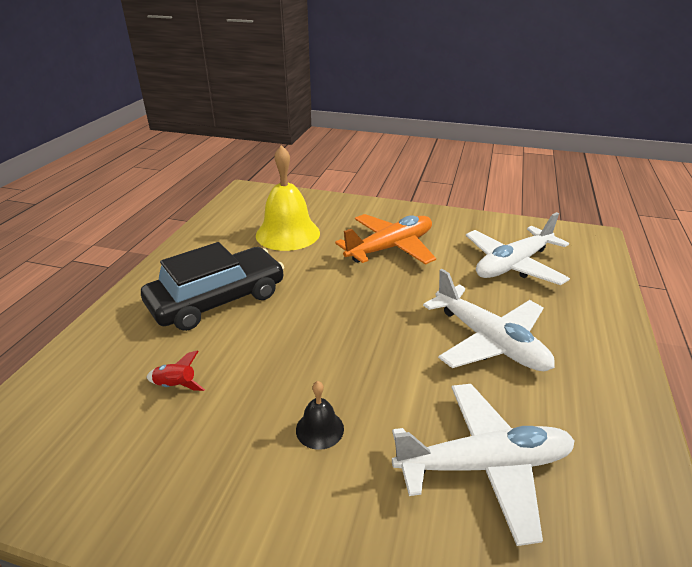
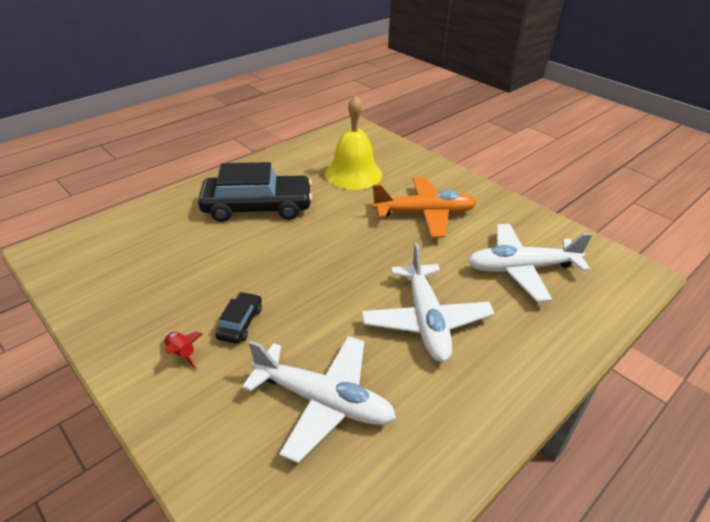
camera: 30 degrees right, 5 degrees up
red rocket [147,350,205,391] -> red rocket moved to [164,331,202,370]
black bell [296,381,344,450] -> black car [215,292,262,344]

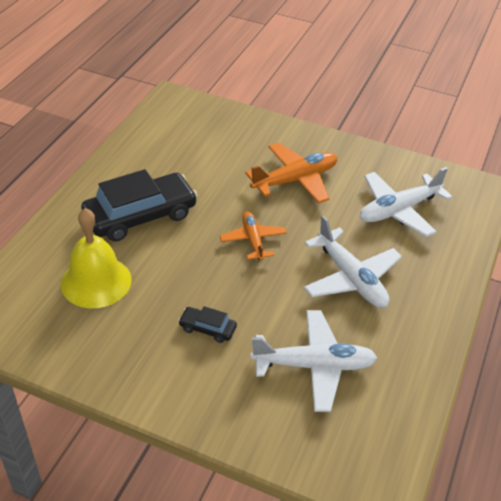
camera: 25 degrees left, 5 degrees up
red rocket [164,331,202,370] -> none
black car [215,292,262,344] -> black car turned 60 degrees counterclockwise [178,306,237,343]
yellow bell [325,95,382,190] -> yellow bell moved to [61,208,132,308]
none -> orange plane [220,211,287,261]

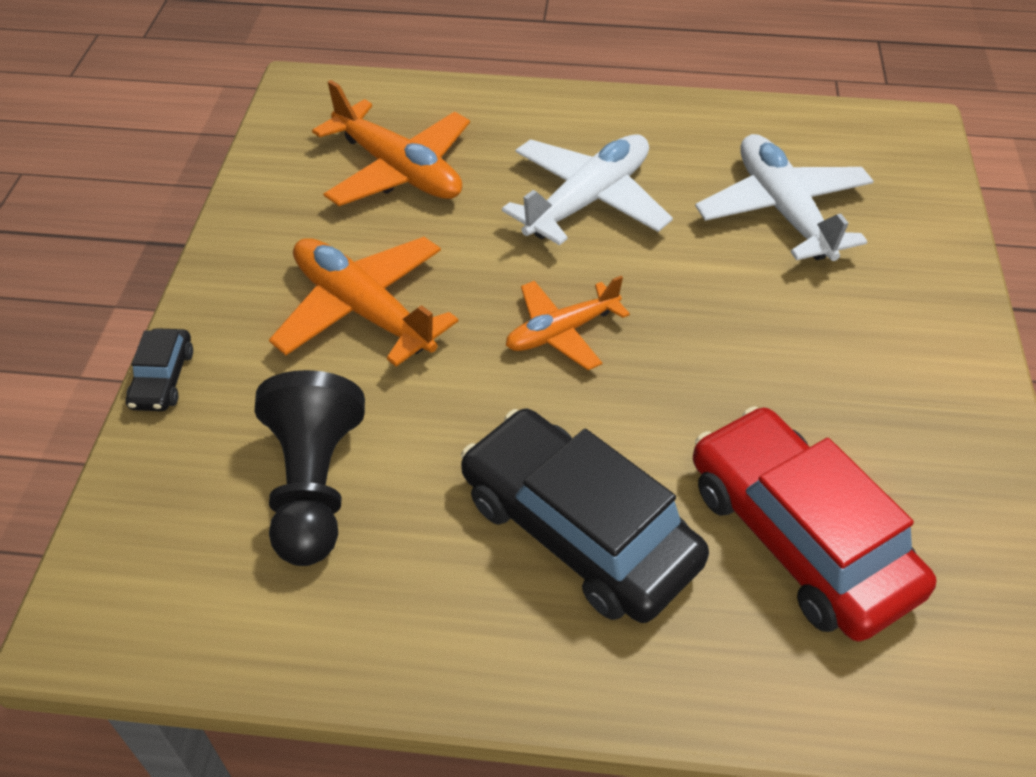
camera: 105 degrees left, 5 degrees up
yellow bell [61,208,132,308] -> red car [693,406,936,642]
black car [178,306,237,343] -> black car moved to [126,328,193,411]
white plane [360,167,452,237] -> orange plane [312,80,470,206]
none -> black pawn [255,370,365,566]

